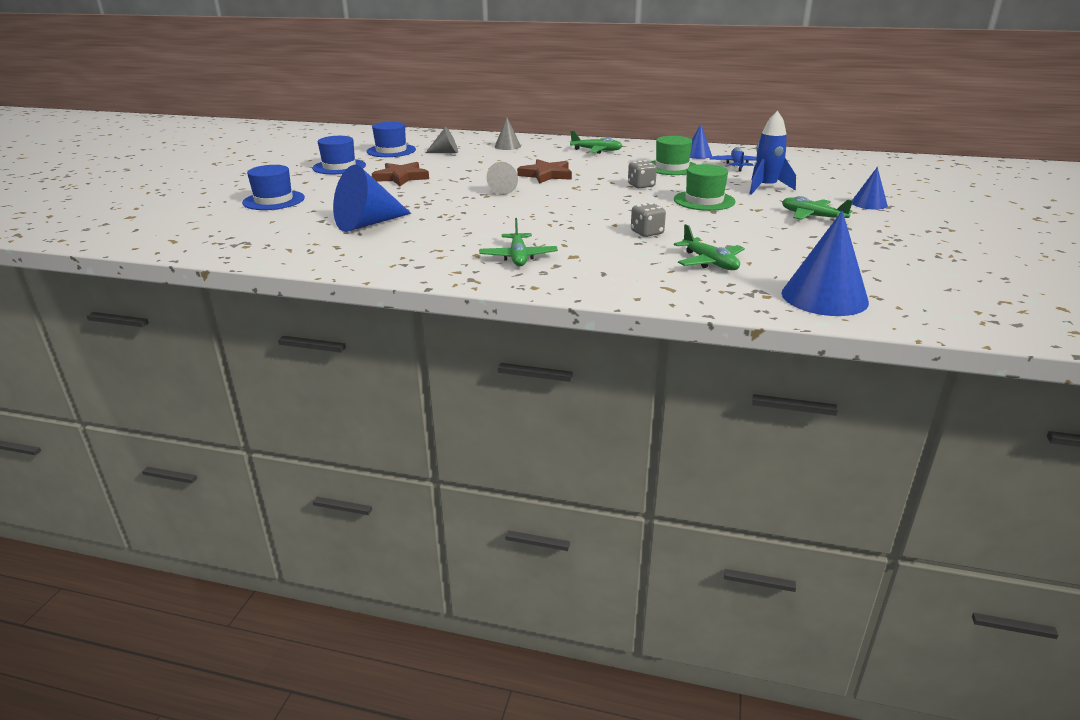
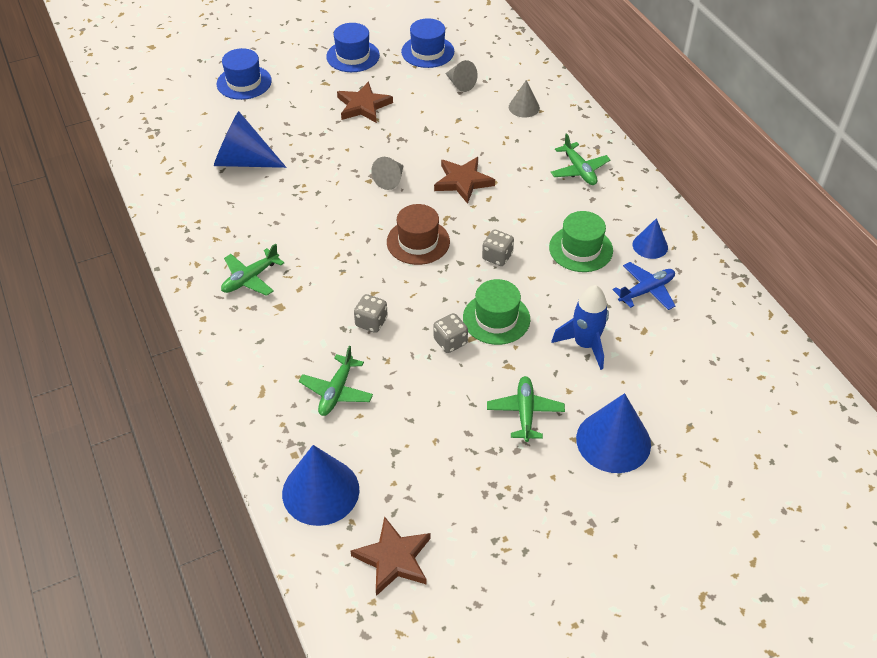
camera: 50 degrees right, 20 degrees up
blue cone [852,167,888,210] -> blue cone [576,393,651,473], size x1.80
none -> brown star [351,516,431,596]
none -> brown hat [387,204,450,265]
none -> grey dice [434,313,468,353]

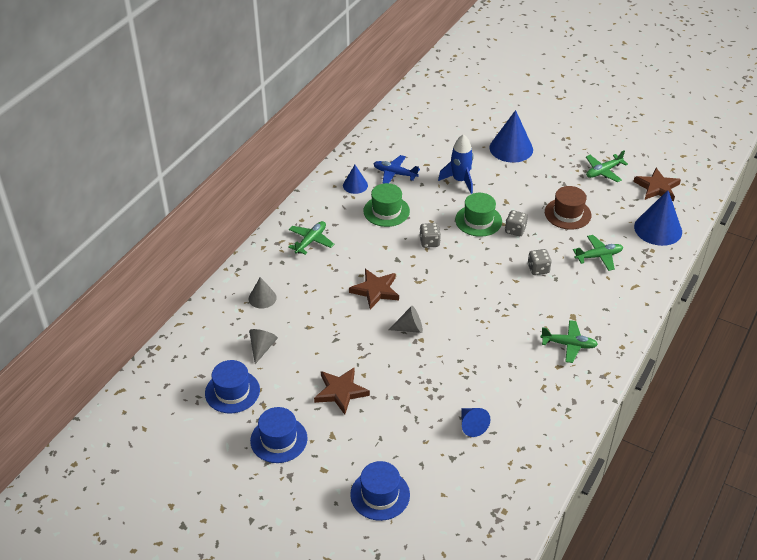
camera: 125 degrees left, 5 degrees down
blue cone [214,111,286,168] -> blue cone [461,408,490,437], size x0.55
brown hat [387,204,450,265] -> brown hat moved to [545,186,592,230]
green plane [487,376,565,442] -> green plane moved to [586,150,628,182]

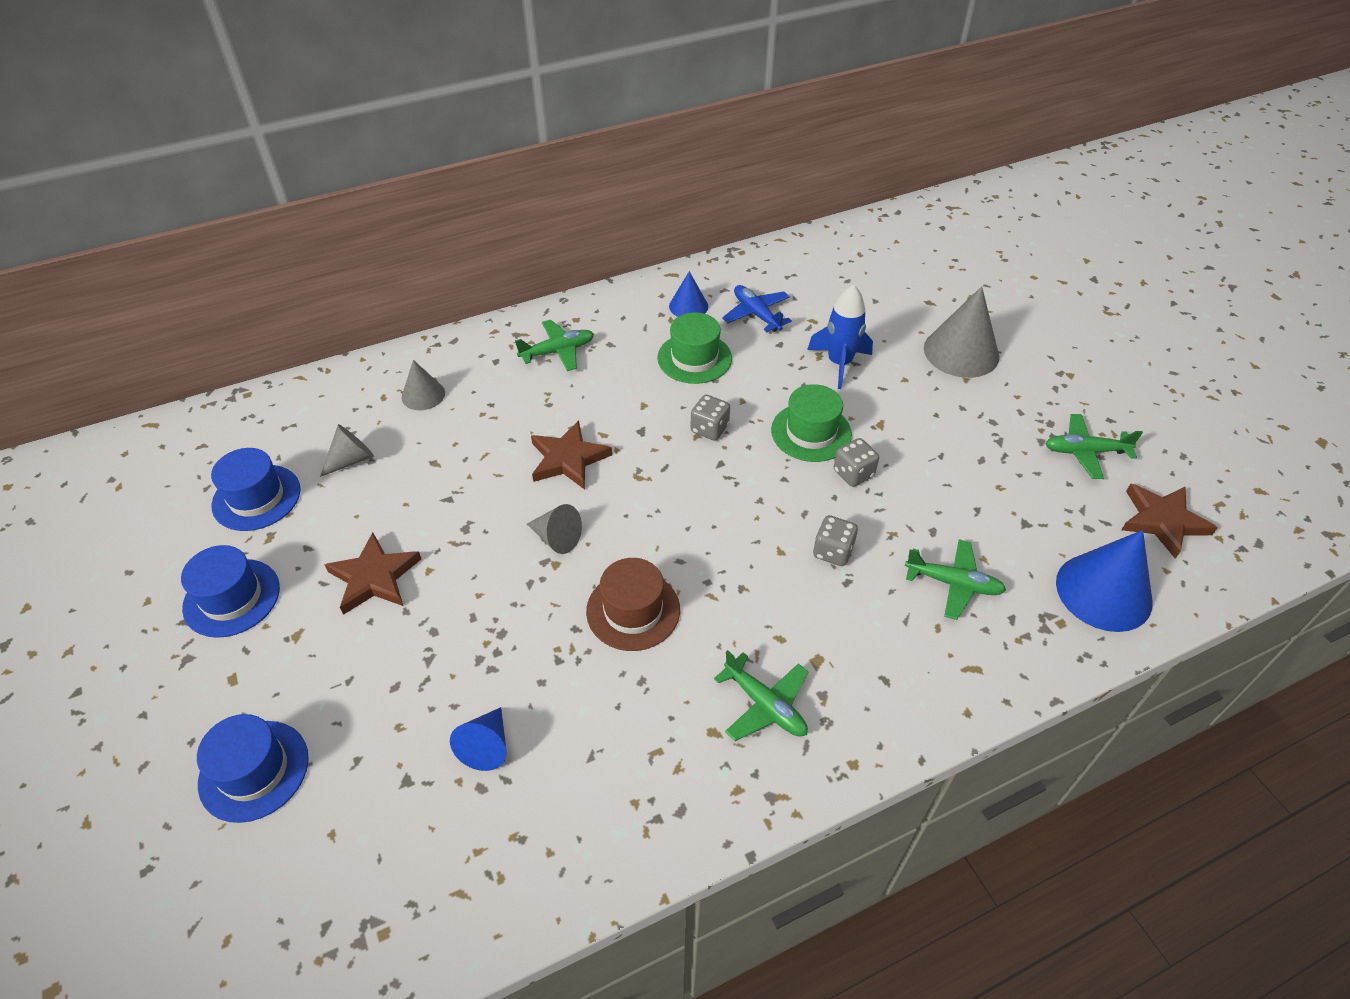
camera: 35 degrees right, 5 degrees up
blue cone [489,110,533,163] -> grey cone [924,286,999,378]
brown hat [545,186,592,230] -> brown hat moved to [586,558,680,651]

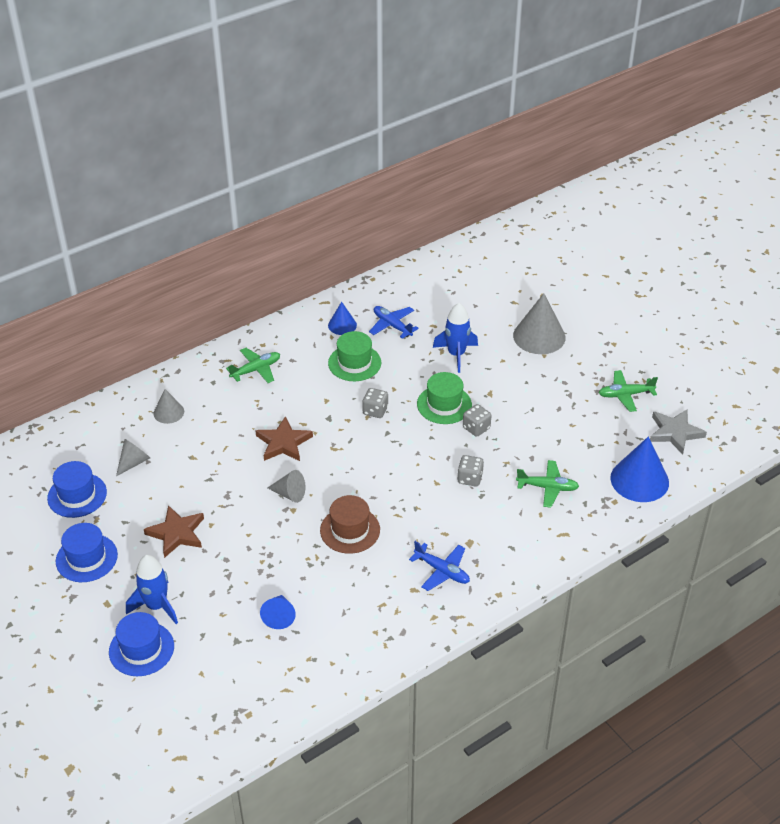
camera: 10 degrees left, 5 degrees down
green plane [714,650,808,741] -> blue plane [409,541,470,591]
brown star [1121,484,1218,559] -> grey star [650,410,707,455]
none -> blue rocket [126,555,178,624]

